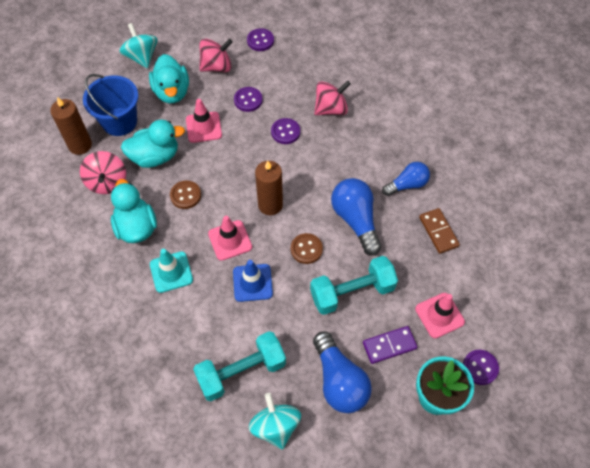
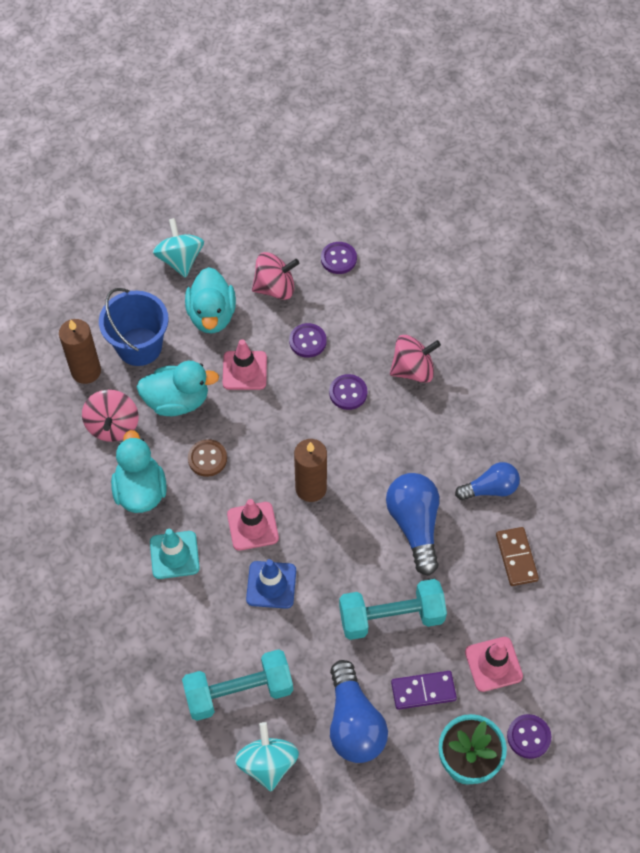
camera: 10 degrees right, 0 degrees up
brown button [291,233,323,264] -> none

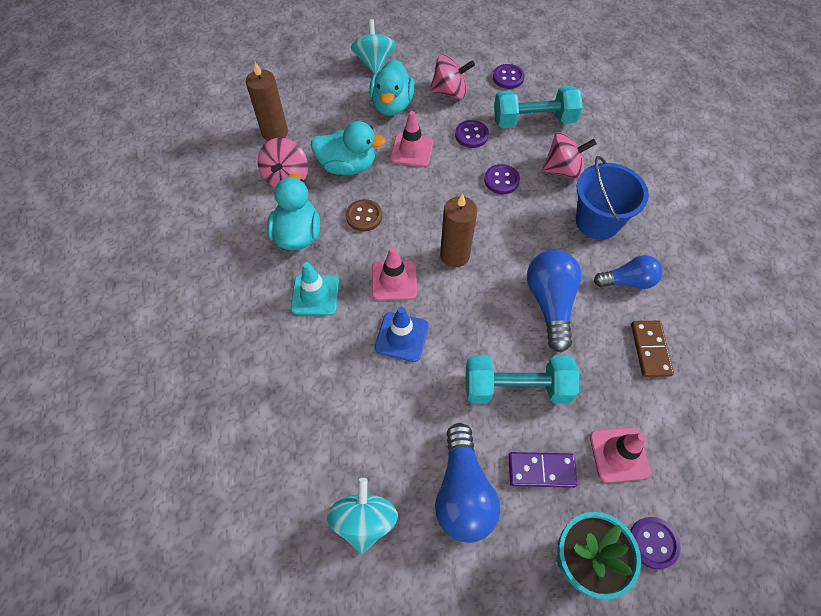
camera: 10 degrees right, 0 degrees up
blue bucket [99,288,169,366] -> blue bucket moved to [576,156,649,240]
turquoise dumbbell [182,649,293,721] -> turquoise dumbbell moved to [494,86,583,128]

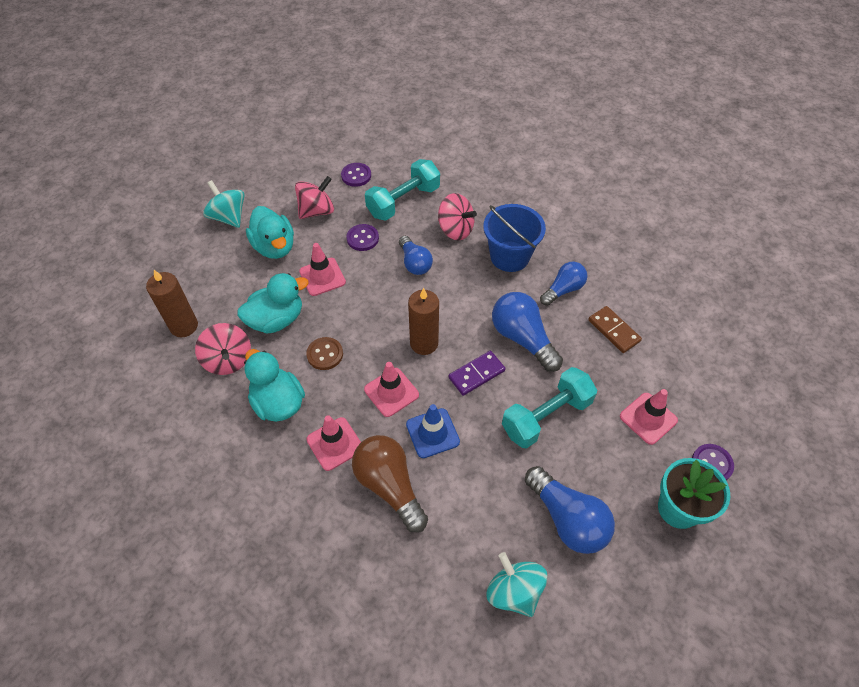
camera: 35 degrees left, 5 degrees down
turquoise traffic cone [291,262,339,316] -> pink traffic cone [307,415,361,471]
purple button [484,164,520,194] -> blue light bulb [399,236,433,275]
purple domino [508,452,577,488] -> purple domino moved to [448,351,505,396]
pink spinning top [542,132,597,179] -> pink spinning top turned 75 degrees clockwise [438,193,477,241]
none -> brown light bulb [352,435,428,533]

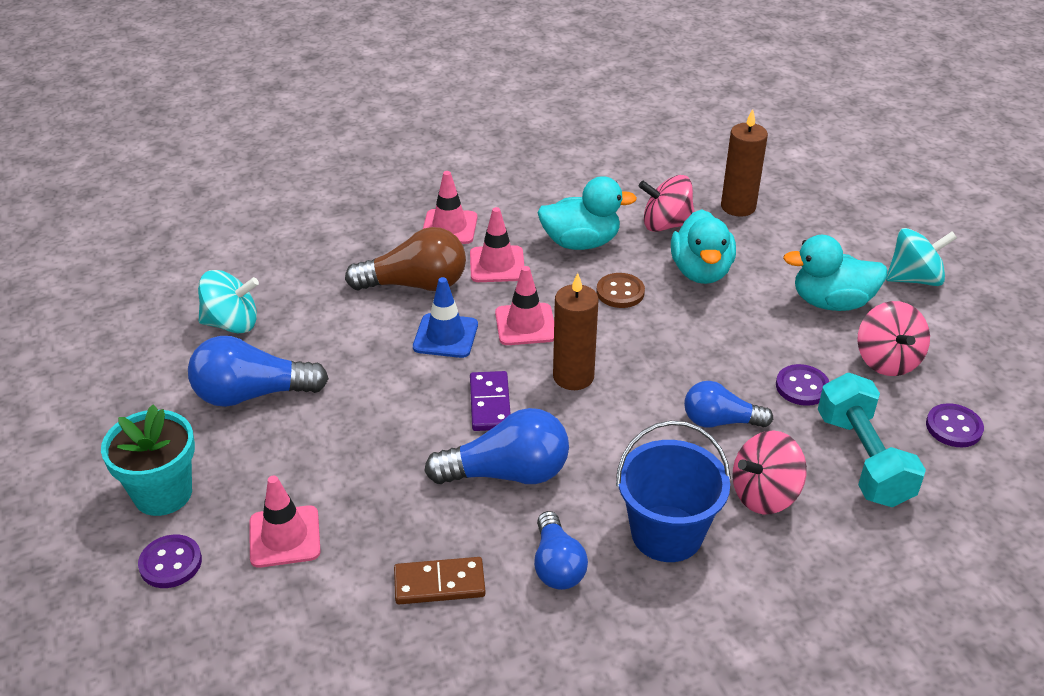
camera: 120 degrees right, 15 degrees down
pink traffic cone [299,243,346,296] -> pink traffic cone moved to [423,171,477,244]
turquoise dumbbell [502,367,597,449] -> none

